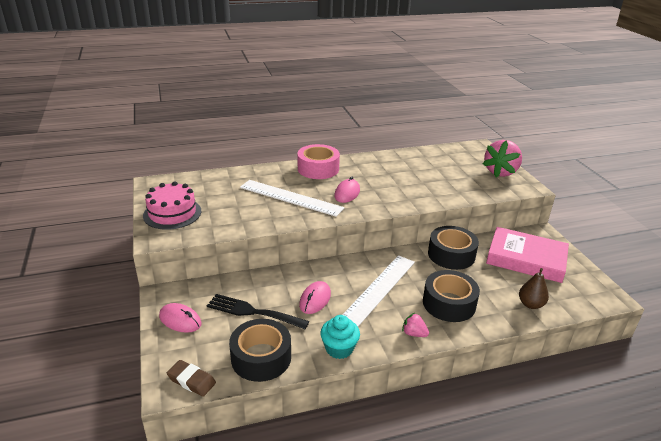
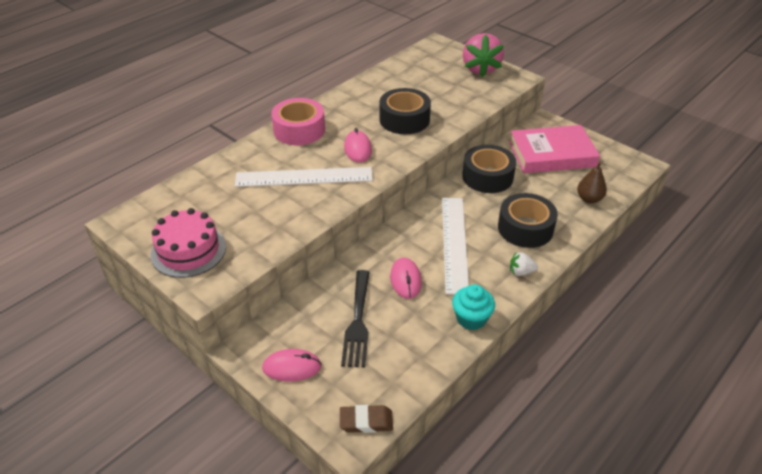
camera: 30 degrees left, 10 degrees up
black fork [207,294,309,329] -> black fork turned 75 degrees counterclockwise [341,270,370,368]
black tape [229,319,291,382] -> black tape moved to [379,88,431,134]
pink strawberry [402,313,429,337] -> white strawberry [510,252,538,276]

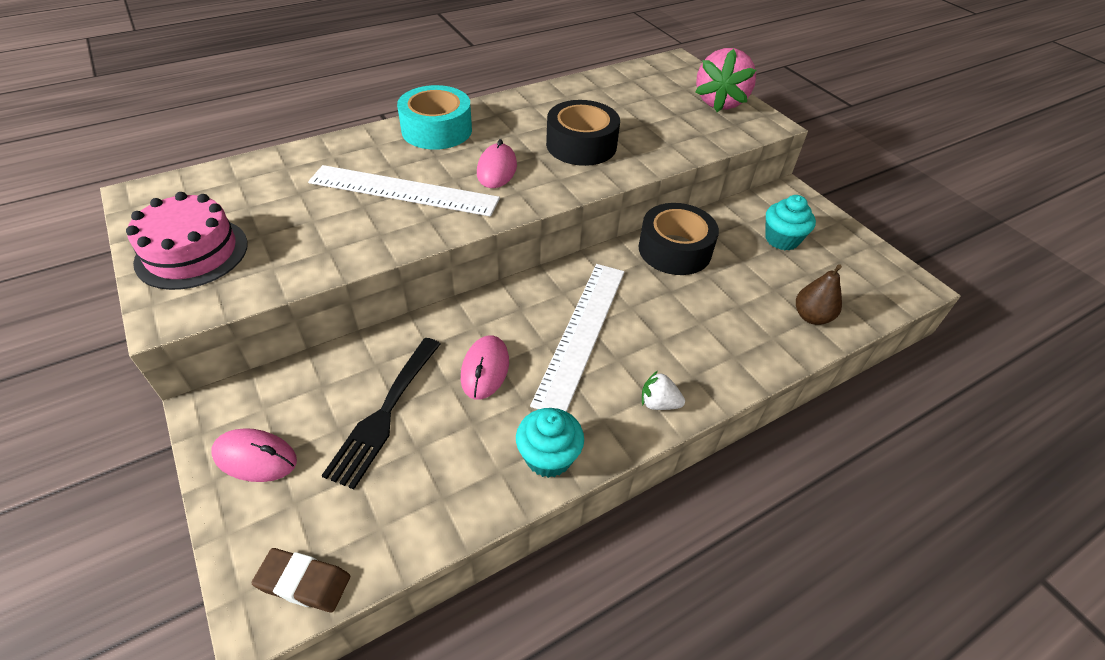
camera: 15 degrees right, 5 degrees up
pink tape [271,98,325,145] -> turquoise tape [397,85,472,150]
black tape [498,193,558,248] -> none
pink book [509,125,600,173] -> turquoise cupcake [765,195,816,250]

